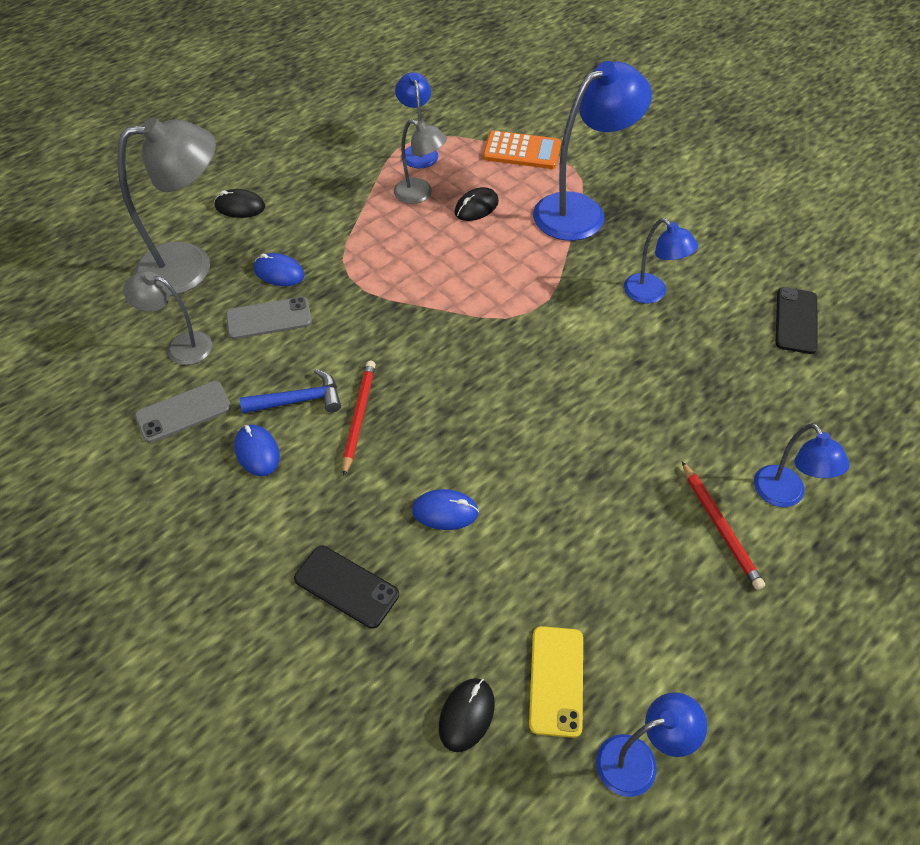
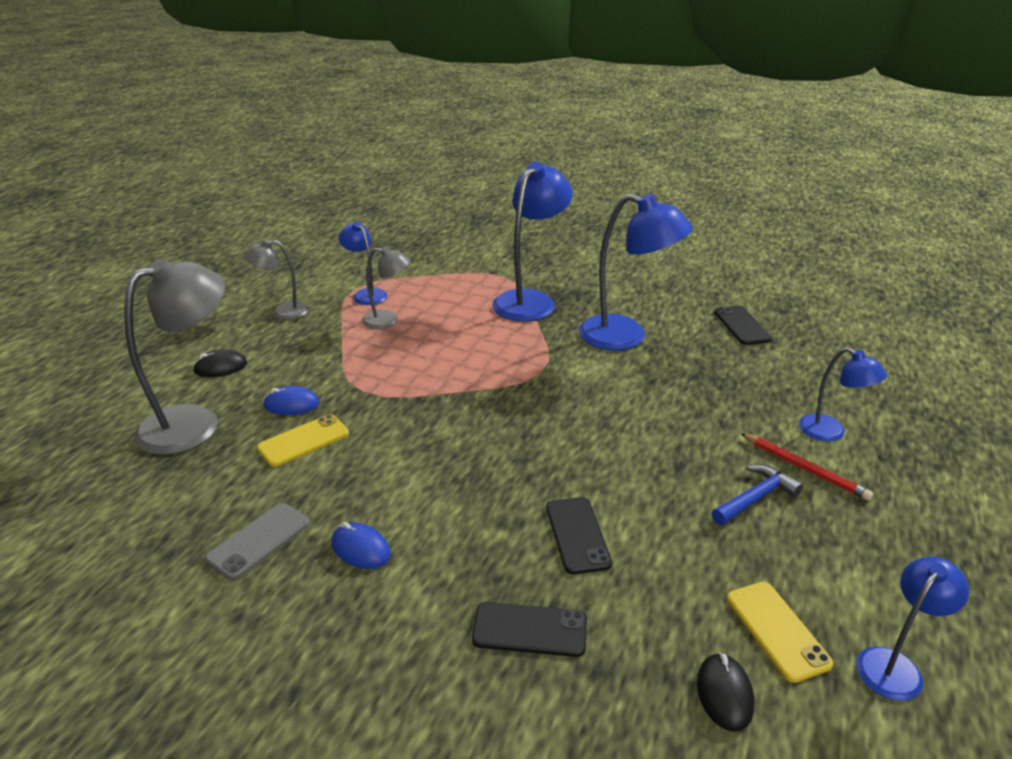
camera: 25 degrees left, 20 degrees down
grey lamp [123,271,212,365] -> grey lamp moved to [244,239,309,320]
grey phone [226,297,312,339] -> yellow phone [257,414,349,467]
blue hammer [240,369,341,414] -> blue hammer moved to [712,465,803,525]
red pencil [343,361,376,477] -> none
blue mouse [412,489,479,530] -> black phone [546,497,612,574]
black mouse [455,187,499,221] -> none
orange calculator [483,130,561,169] -> none
blue lamp [624,218,698,304] -> blue lamp [578,194,693,350], size x1.81

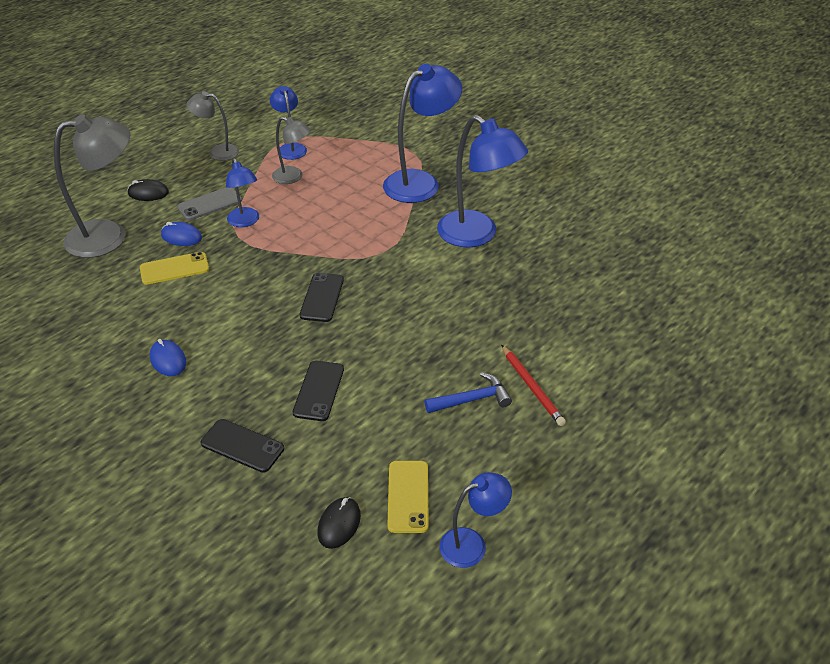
camera: 20 degrees right, 10 degrees up
grey phone [205,503,310,580] -> grey phone moved to [177,187,242,220]
black phone [714,306,772,345] -> black phone moved to [300,273,344,322]
blue lamp [799,347,887,442] -> blue lamp moved to [226,158,259,227]

